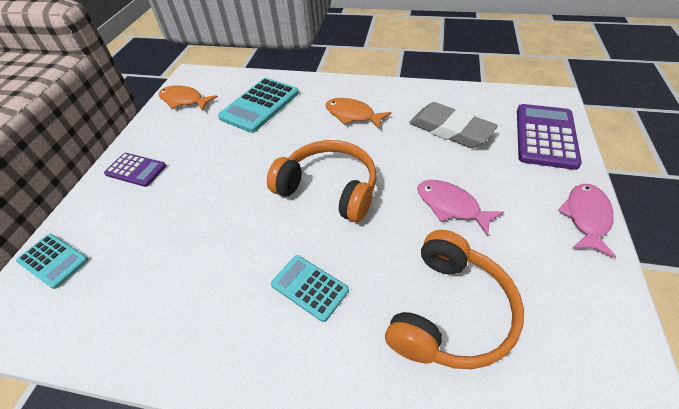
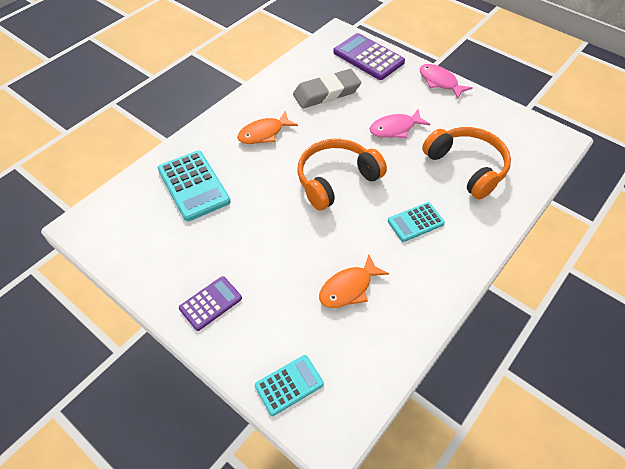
camera: 65 degrees left, 5 degrees up
orange fish [159,85,218,111] -> orange fish moved to [319,254,389,308]

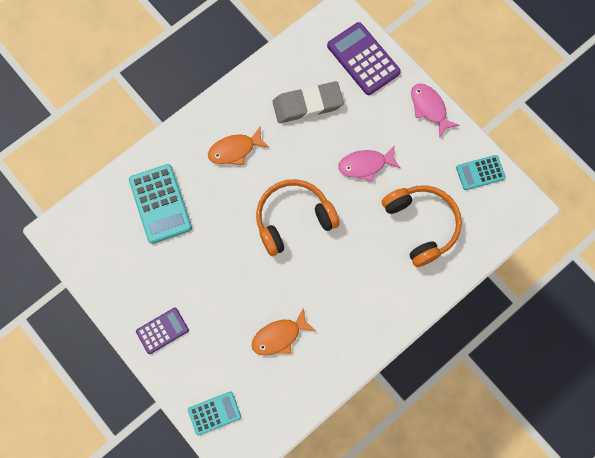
camera: 10 degrees right, 20 degrees up
turquoise calculator [388,202,445,242] -> turquoise calculator moved to [456,155,506,190]

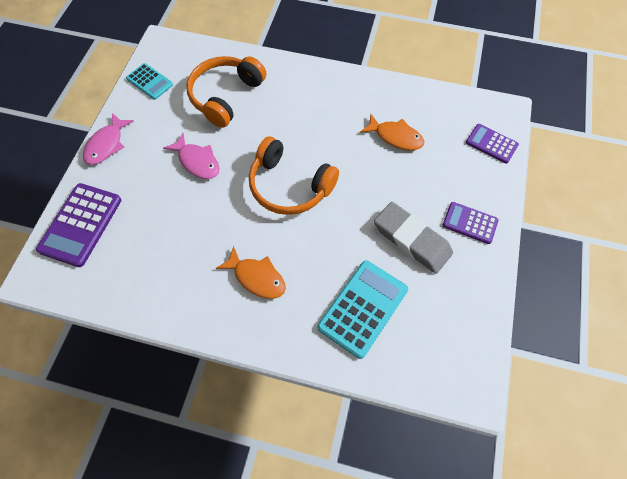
camera: 125 degrees left, 10 degrees down
turquoise calculator [188,391,241,436] -> purple calculator [466,124,519,164]
grey eraser [273,81,344,123] -> grey eraser moved to [374,202,453,274]

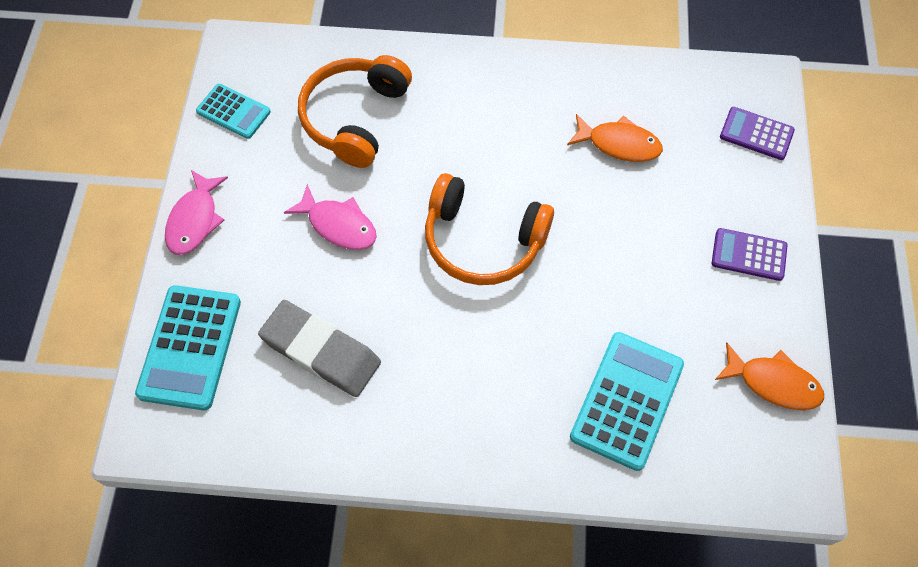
camera: 10 degrees left, 0 degrees up
purple calculator [36,183,122,267] -> turquoise calculator [135,285,241,410]
orange fish [216,246,286,299] -> orange fish moved to [715,343,824,410]
grey eraser [374,202,453,274] -> grey eraser moved to [258,300,381,397]

